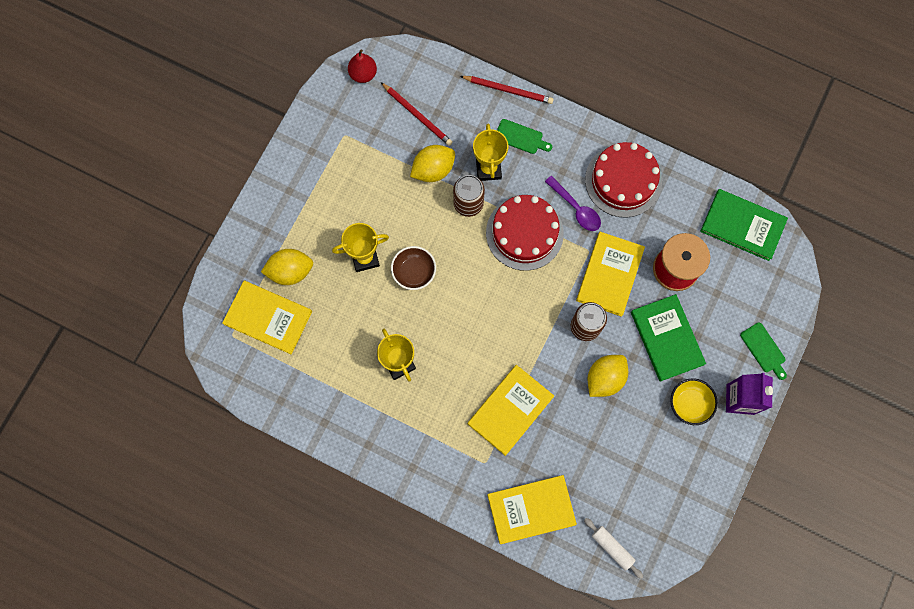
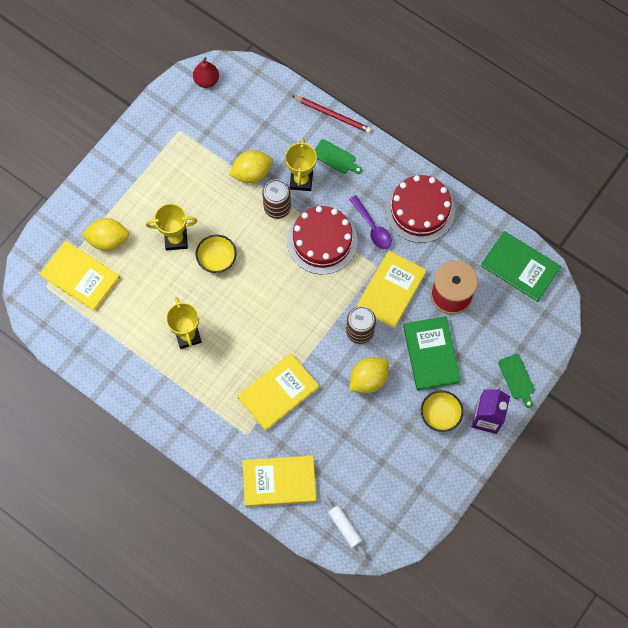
camera: 10 degrees right, 5 degrees down
red pencil [381,82,453,146] -> none
brown bowl [391,246,436,290] -> yellow bowl [196,235,237,273]

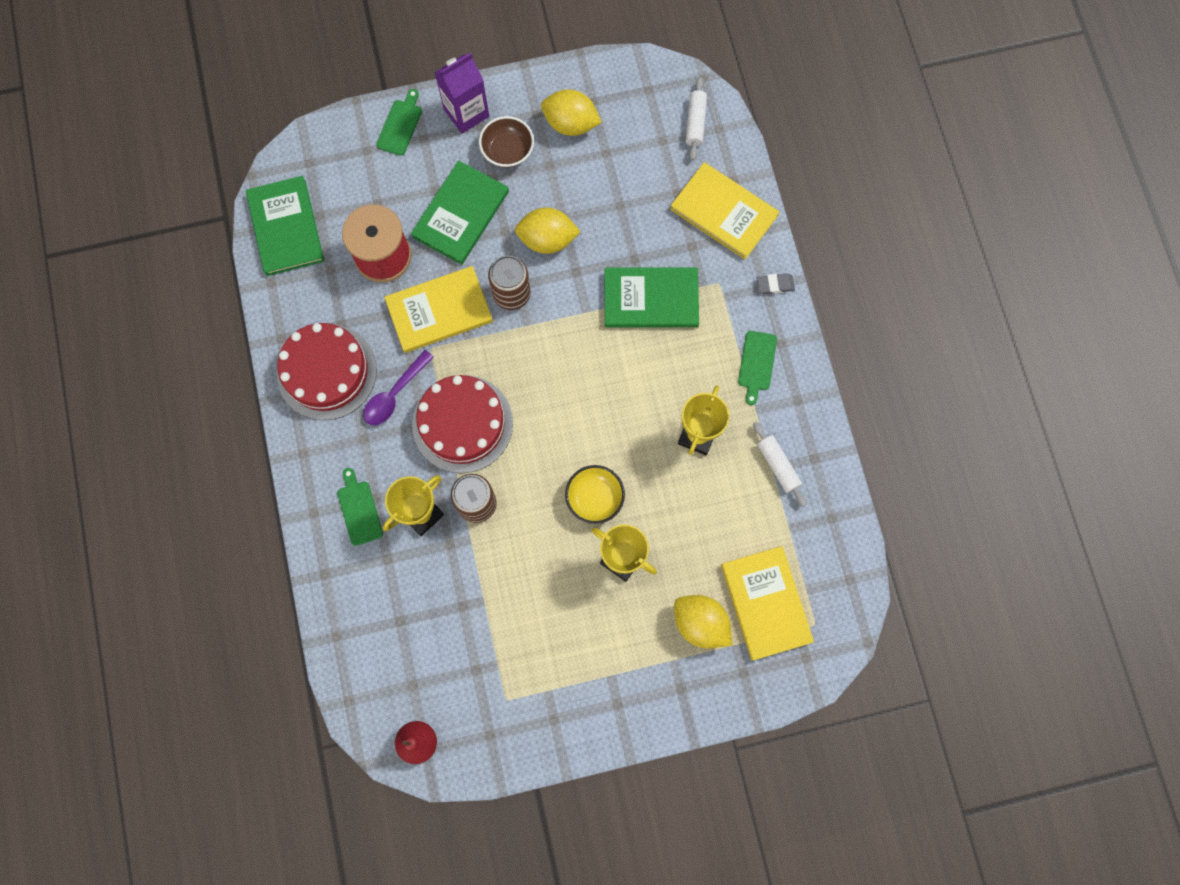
camera: 140 degrees left, 5 degrees up
yellow lemon [229,150,273,183] -> yellow lemon moved to [541,90,602,136]
yellow book [237,353,319,431] -> green book [605,267,699,328]
red pencil [293,96,371,133] -> none
purple spoon [349,195,392,249] -> purple spoon turned 150 degrees counterclockwise [363,350,434,425]
yellow bowl [421,390,463,432] -> brown bowl [479,116,534,168]
none -> green cutting board [738,331,777,405]
none -> white rolling pin [753,422,807,507]
none -> grey eraser [757,273,795,294]

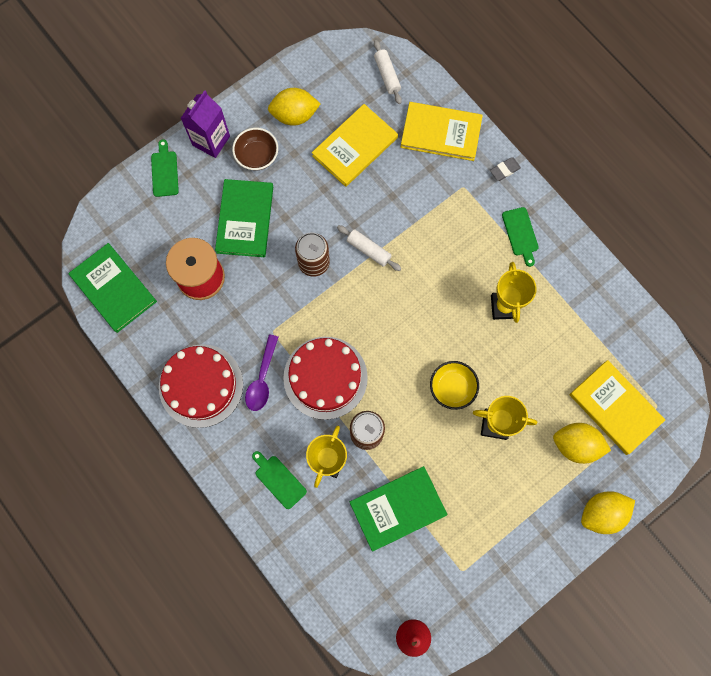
camera: 25 degrees left, 0 degrees up
yellow book [384,266,493,353] -> yellow book moved to [312,104,398,187]
yellow lemon [515,207,581,254] -> yellow lemon moved to [581,491,635,534]
green book [605,267,699,328] -> green book moved to [350,466,447,551]
white rolling pin [753,422,807,507] -> white rolling pin moved to [337,225,401,271]

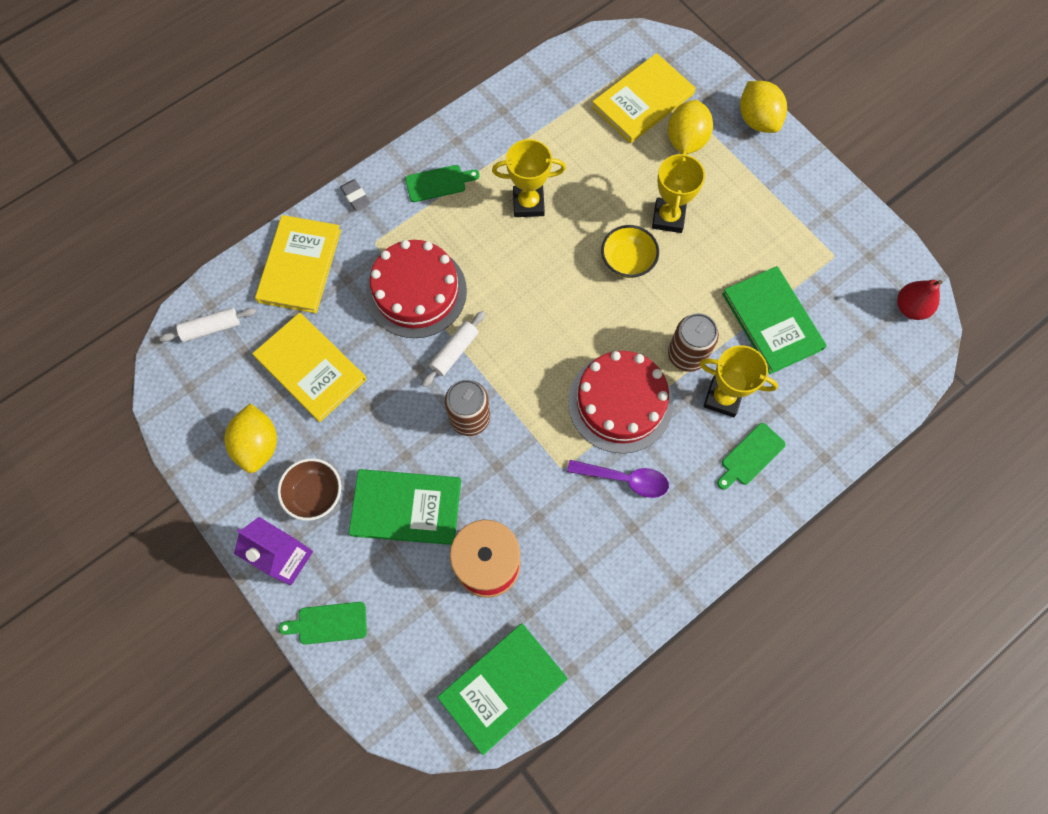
camera: 90 degrees left, 5 degrees down
red cake [159,344,243,428] -> red cake moved to [366,240,467,338]

